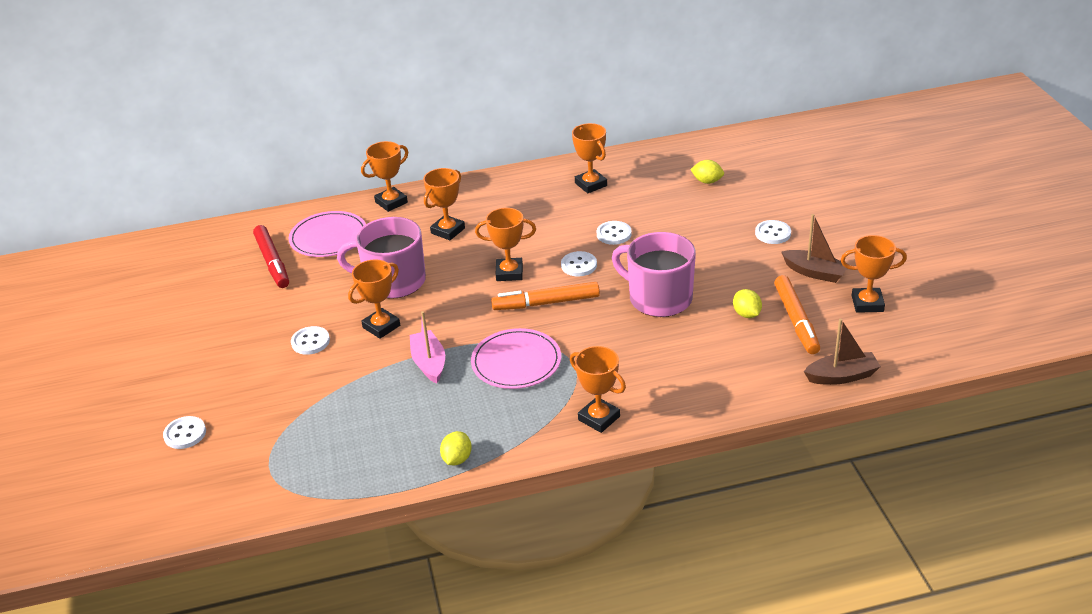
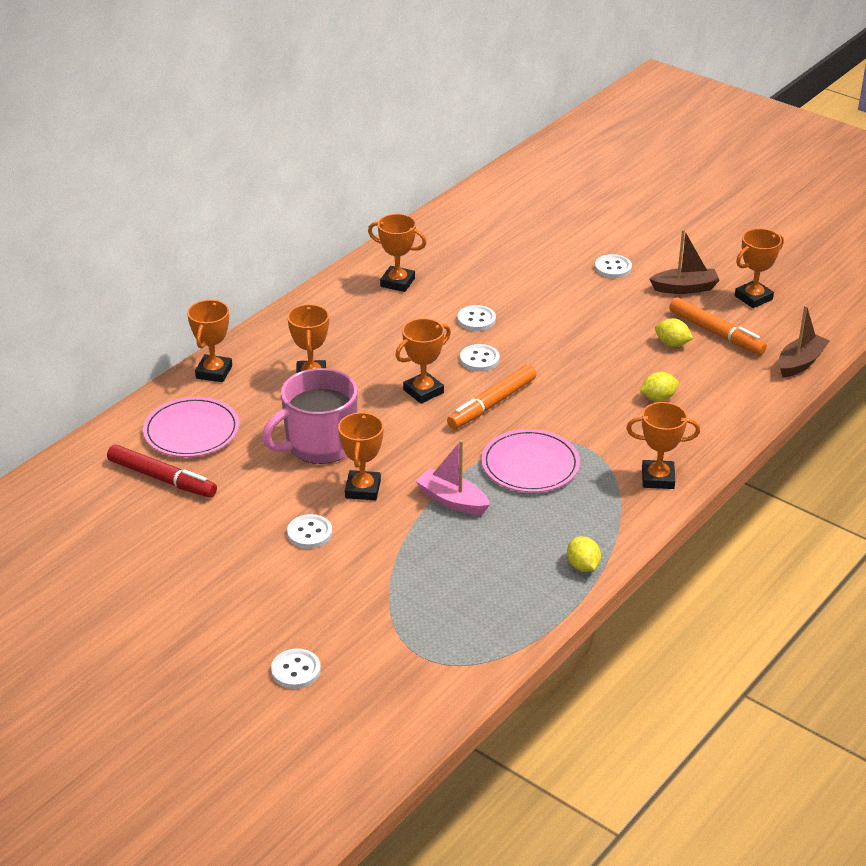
camera: 40 degrees left, 0 degrees up
pink mug [612,232,696,317] -> none
yellow lemon [690,160,724,184] -> yellow lemon moved to [639,372,679,401]

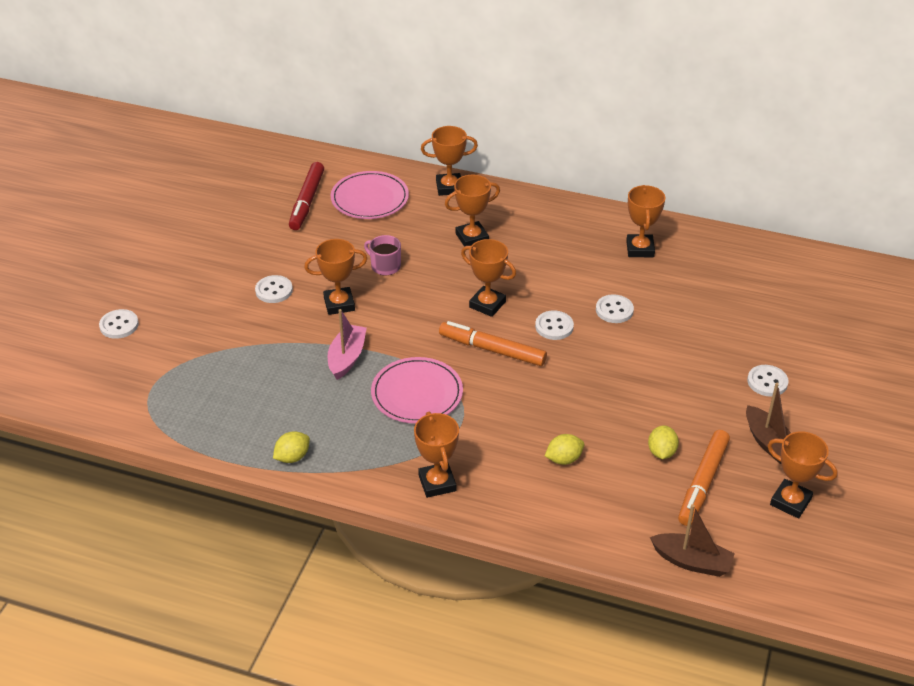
camera: 70 degrees right, 5 degrees up
pink mug [262,368,357,464] -> pink mug [364,235,401,275], size x0.49
yellow lemon [639,372,679,401] -> yellow lemon turned 75 degrees counterclockwise [545,434,584,465]

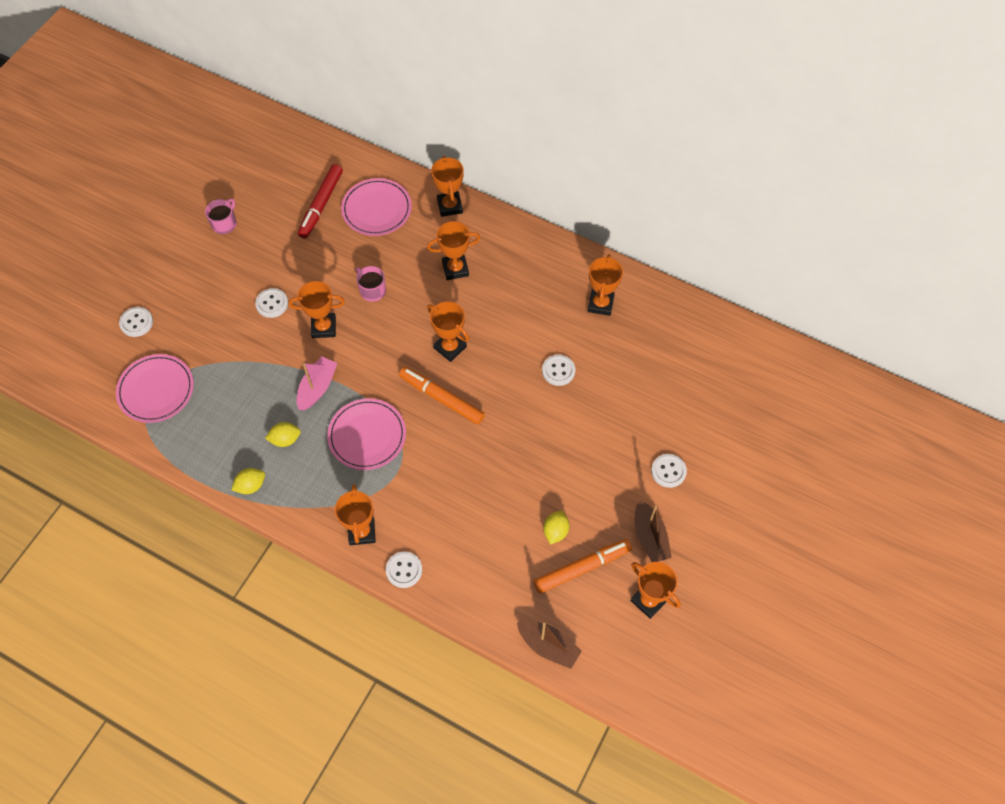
camera: 10 degrees right, 20 degrees up
orange trophy [421,126,478,196] -> orange trophy turned 75 degrees clockwise [431,156,464,217]
white button [535,311,574,340] -> white button moved to [386,552,422,588]
yellow lemon [545,434,584,465] -> yellow lemon moved to [265,422,301,447]
orange marker [678,430,730,526] -> orange marker turned 150 degrees counterclockwise [533,539,632,594]
none -> pink plate [116,354,194,423]
none -> pink mug [205,198,237,234]

